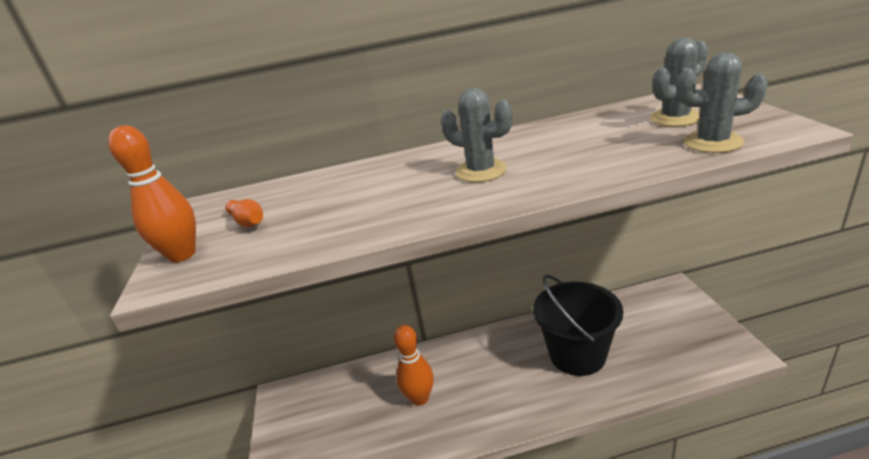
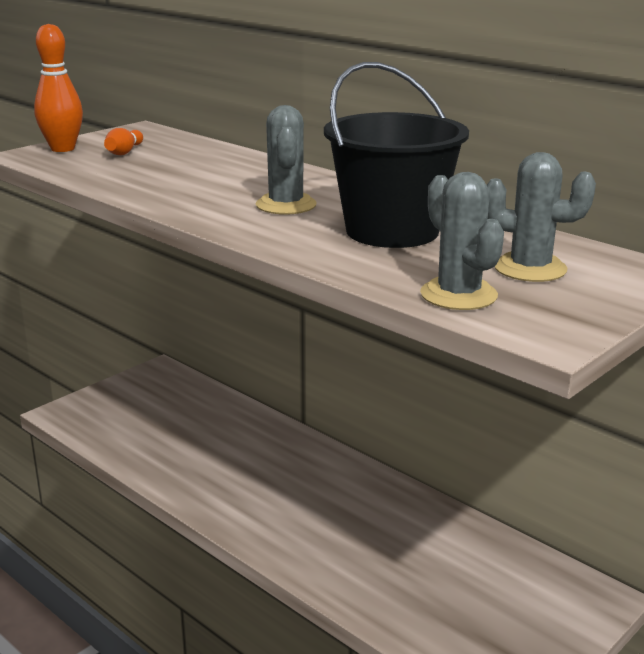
camera: 50 degrees right, 5 degrees down
orange bowling pin [394,325,434,406] -> none
black bucket [533,274,623,376] -> black bucket moved to [324,62,469,248]

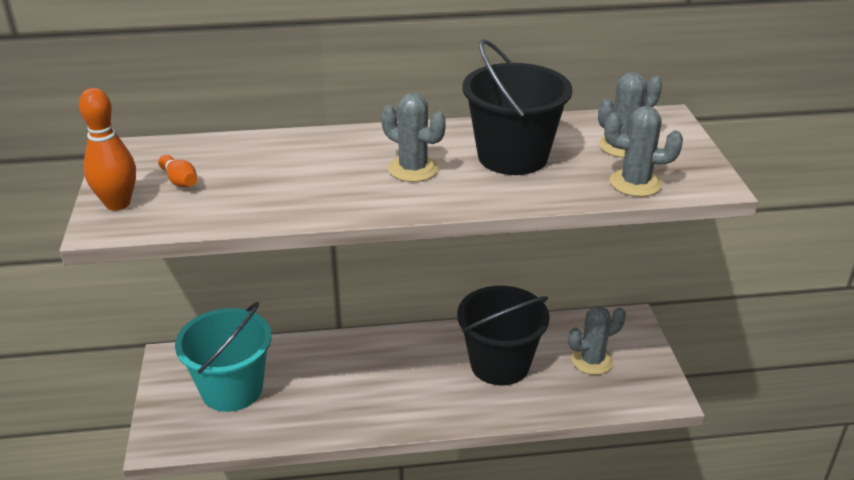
camera: 50 degrees left, 10 degrees up
none -> turquoise bucket [175,302,272,412]
none -> black bucket [457,286,550,385]
none -> grey cactus [568,306,626,375]

